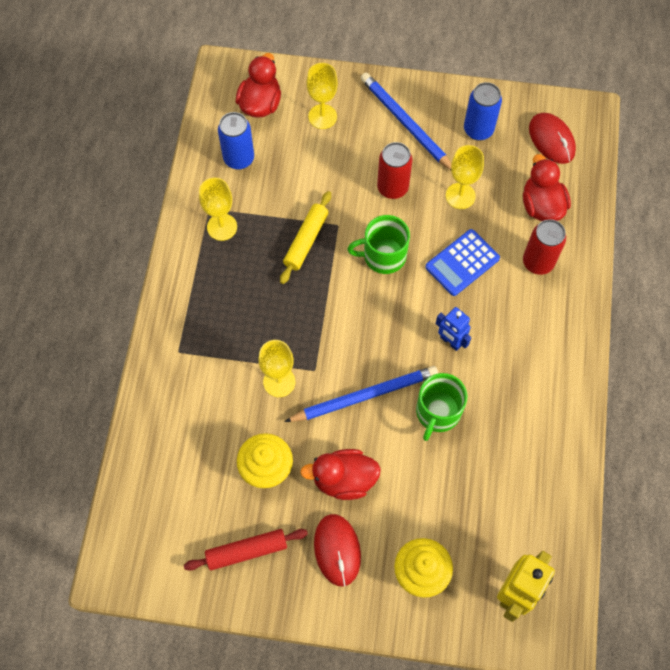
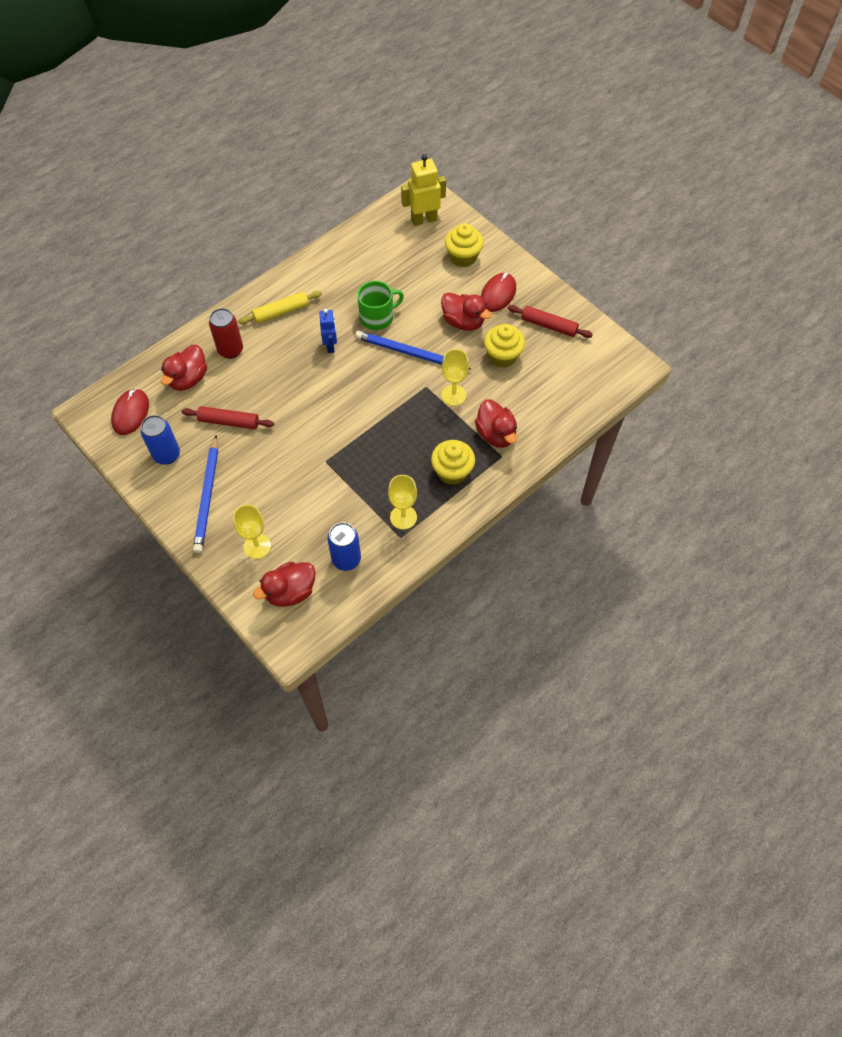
camera: 140 degrees left, 5 degrees down
yellow rolling pin [280,191,331,284] -> yellow rolling pin moved to [238,291,322,324]
green mug [347,215,410,274] -> none
red can [377,142,412,199] -> none
blue calculator [425,229,500,296] -> none
yellow goblet [446,145,484,209] -> red rolling pin [182,406,274,429]
none -> yellow cupcake [431,440,475,485]
none -> red duck [475,400,517,448]

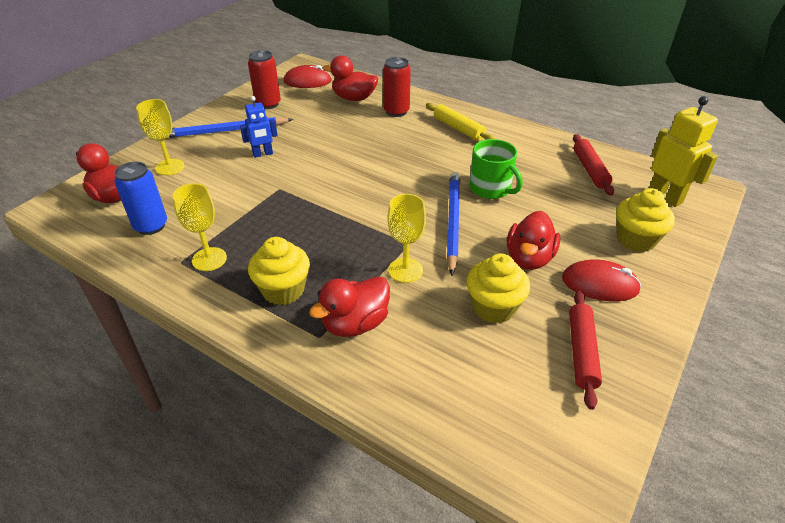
camera: 75 degrees right, 20 degrees down
blue can [141,415,180,465] -> red can [248,50,281,109]
red rolling pin [182,406,274,429] -> red rolling pin moved to [573,134,614,196]
blue robot [319,309,337,353] -> blue robot moved to [240,96,278,158]

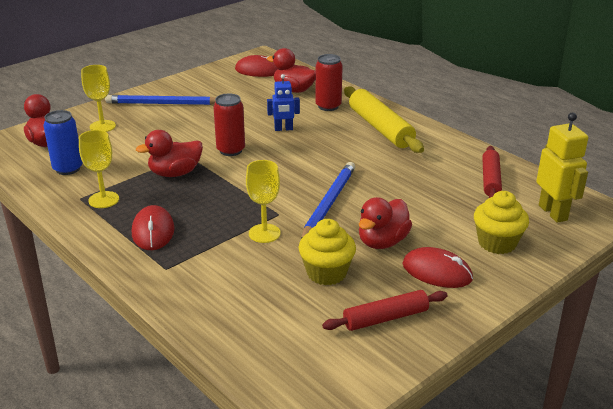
camera: 15 degrees right, 10 degrees down
blue robot [240,96,278,158] -> blue robot moved to [267,74,300,131]
red can [248,50,281,109] -> red can moved to [213,94,245,156]
yellow cupcake [248,237,310,305] -> red mouse [132,205,175,250]
red duck [309,276,390,337] -> red duck moved to [136,130,203,177]
yellow rolling pin [426,103,495,141] -> yellow rolling pin [344,86,424,153], size x1.57
green mug [470,139,523,199] -> none
red rolling pin [569,291,602,410] -> red rolling pin turned 45 degrees clockwise [322,290,448,331]

